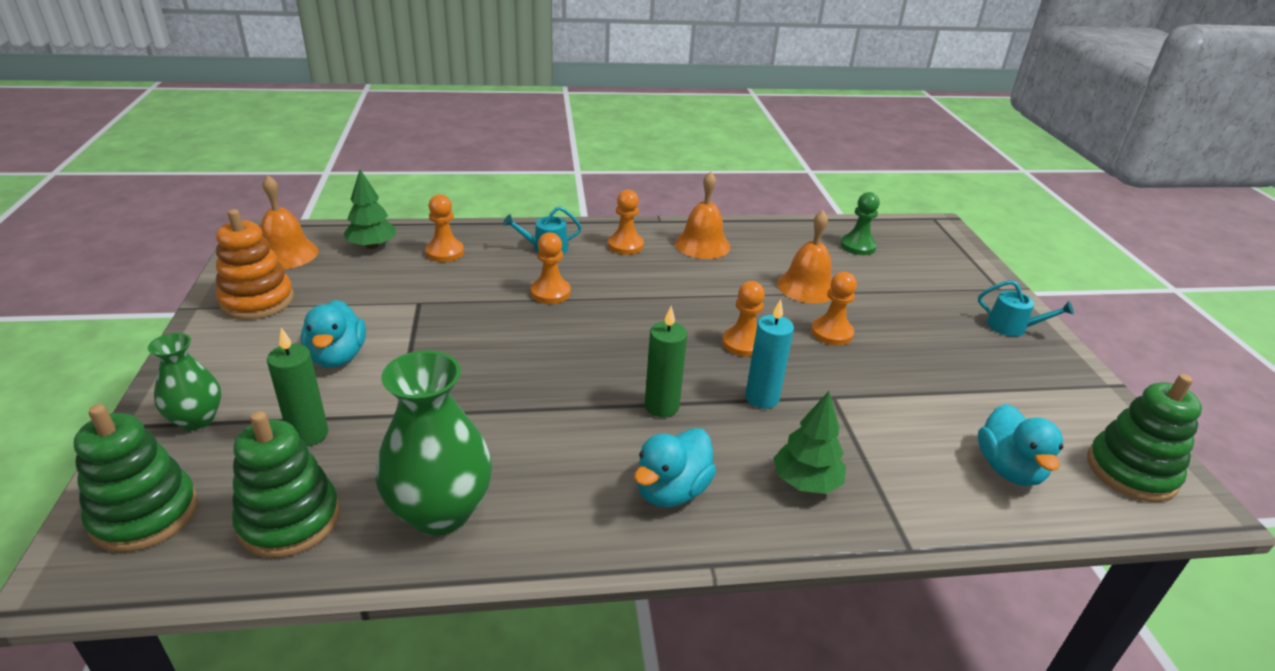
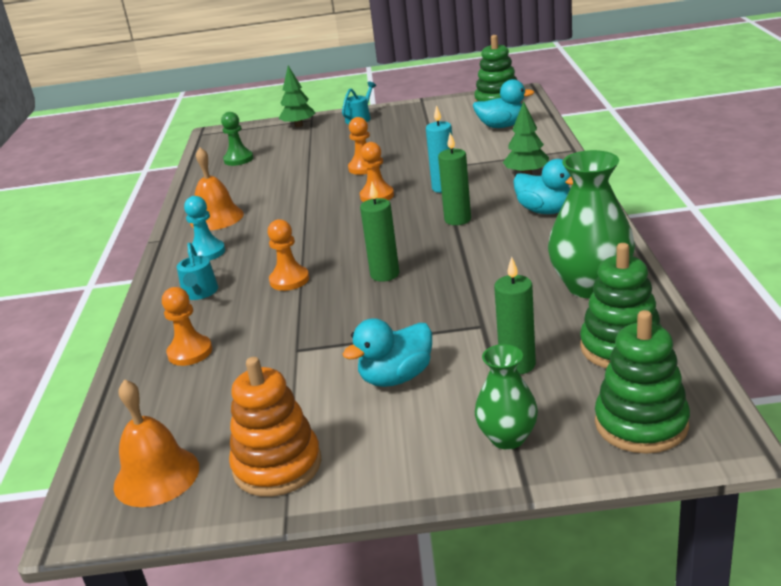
camera: 80 degrees left, 5 degrees down
turquoise duck [301,300,366,368] -> turquoise duck turned 150 degrees clockwise [343,318,432,387]
green tree [343,169,396,249] -> green tree moved to [278,65,316,127]
orange pawn [608,190,644,255] -> turquoise pawn [184,196,225,260]
orange bell [777,210,832,304] -> none
none -> green candle [360,182,399,282]

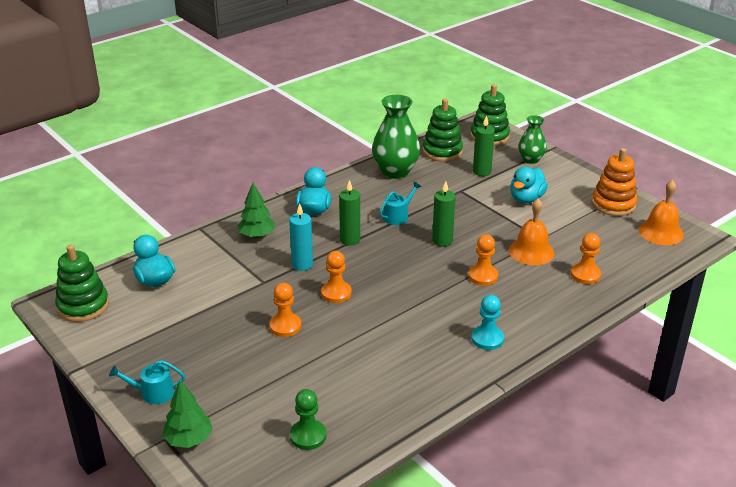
camera: 130 degrees left, 5 degrees up
turquoise watering can [177,242,218,300] -> turquoise watering can moved to [379,182,421,225]
orange bell [190,147,244,230] -> orange bell moved to [509,198,554,265]
turquoise duck [343,318,432,387] -> turquoise duck turned 105 degrees clockwise [510,167,548,203]

